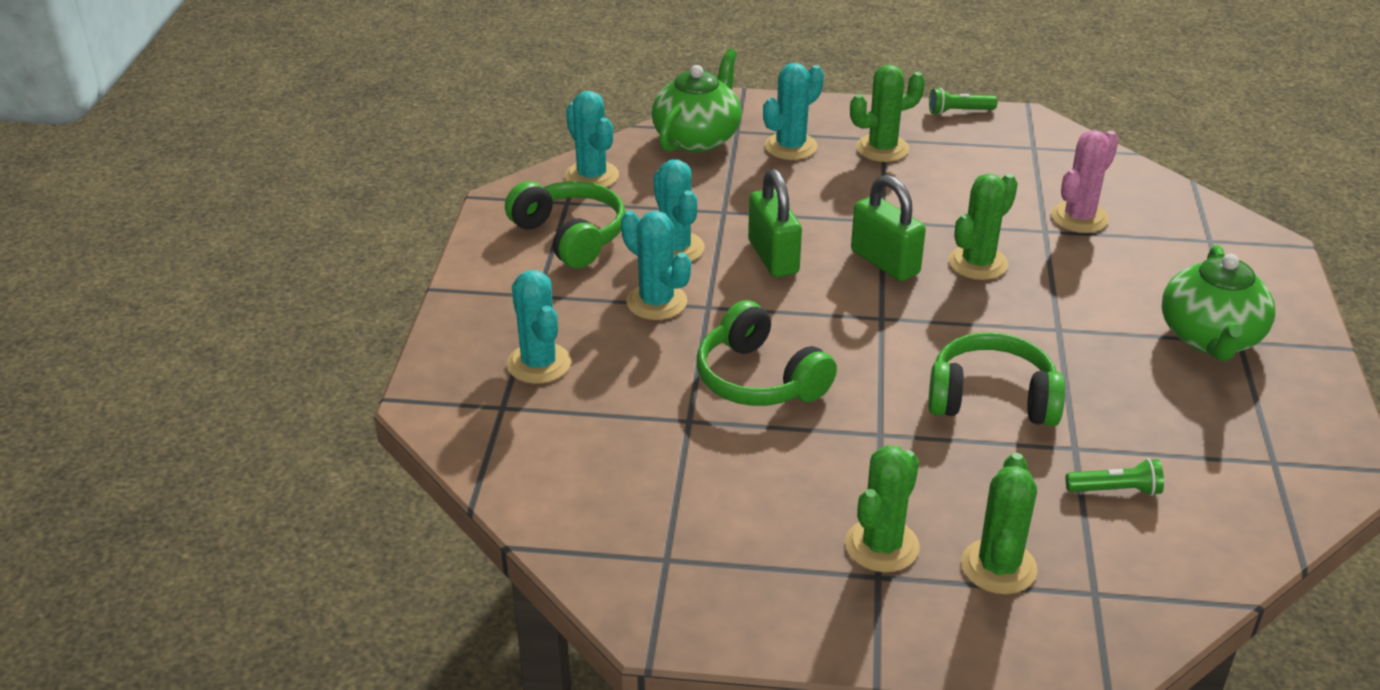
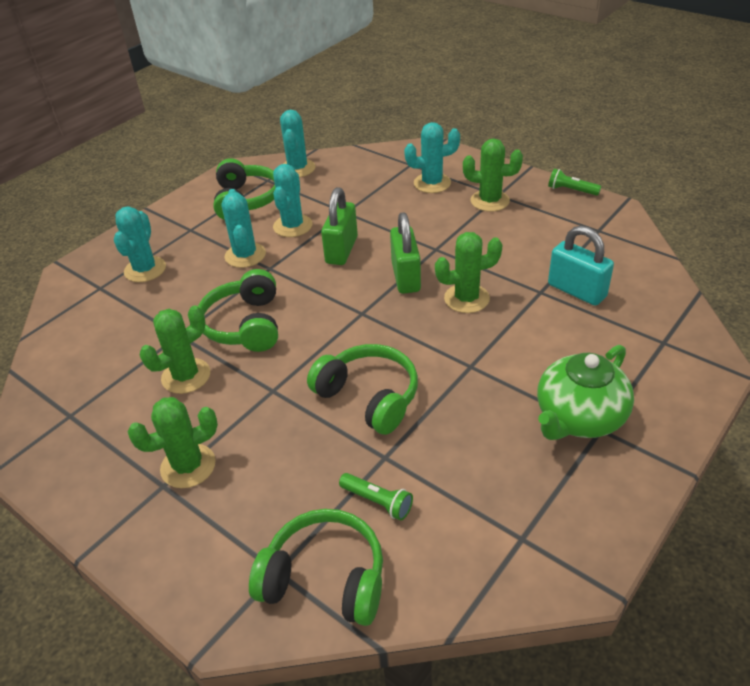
camera: 35 degrees right, 5 degrees up
green teapot [652,49,742,153] -> none
green cactus [961,453,1038,594] -> green cactus moved to [140,305,210,394]
pink cactus [1051,130,1119,233] -> turquoise padlock [548,226,614,306]
none -> green headphones [249,509,383,626]

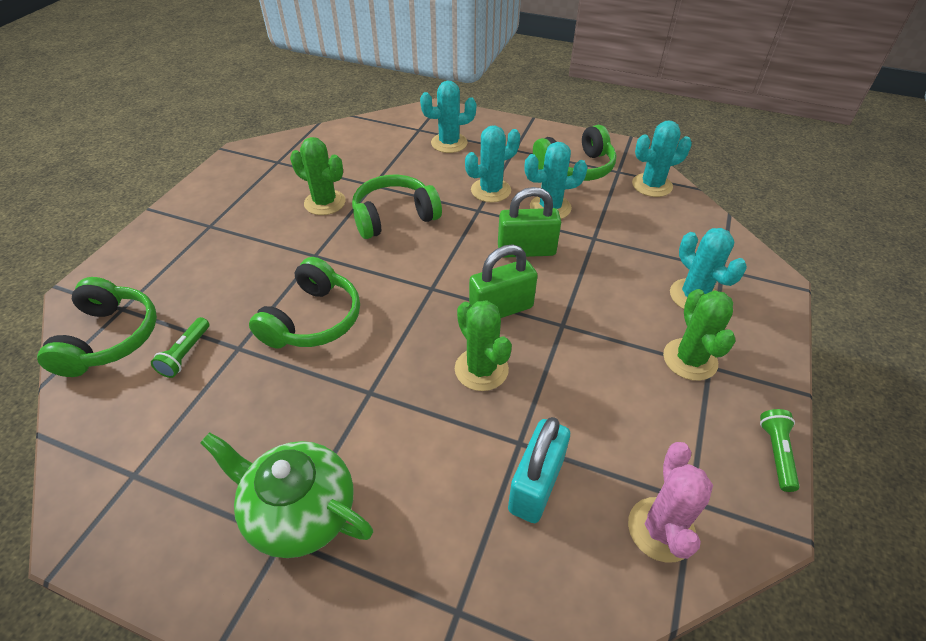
camera: 70 degrees right, 5 degrees up
green cactus [128,397,218,488] -> none
none -> pink cactus [628,442,713,563]

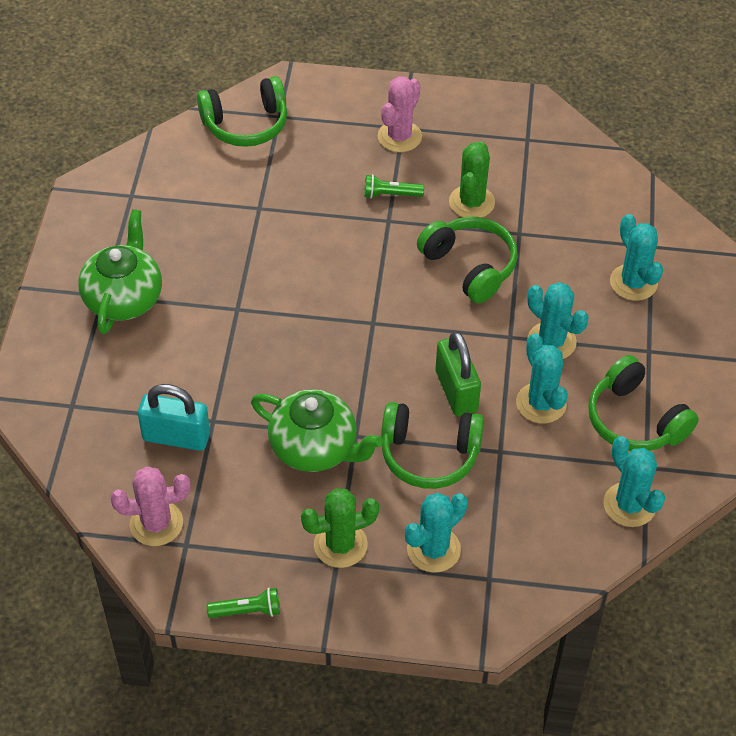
camera: 75 degrees right, 5 degrees up
green flashlight [151,317,209,378] -> green flashlight moved to [364,174,424,198]
green headphones [249,257,360,349] -> green headphones moved to [381,402,484,489]
green cactus [455,300,512,391] -> none
green padlock [469,245,538,318] -> none
none -> green teapot [251,389,383,472]
none -> pink cactus [378,76,422,152]

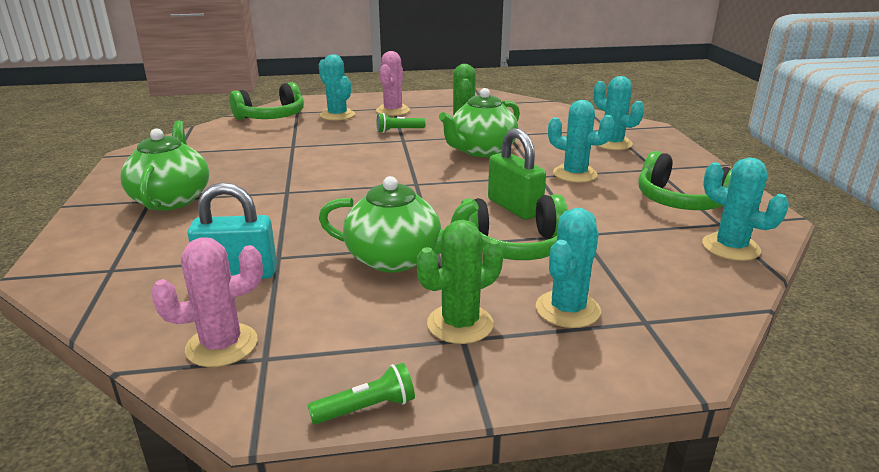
camera: 15 degrees left, 25 degrees down
green headphones [417,217,518,303] -> green teapot [439,88,520,157]
turquoise cactus [516,333,568,424] -> turquoise cactus moved to [319,54,355,121]

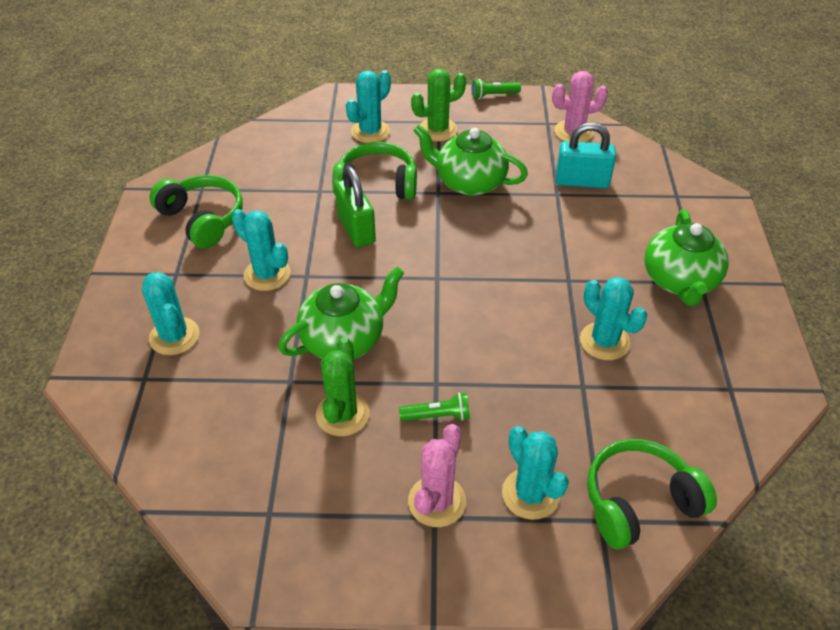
camera: 170 degrees left, 20 degrees up
turquoise cactus [702,158,789,261] -> turquoise cactus moved to [580,277,647,360]

